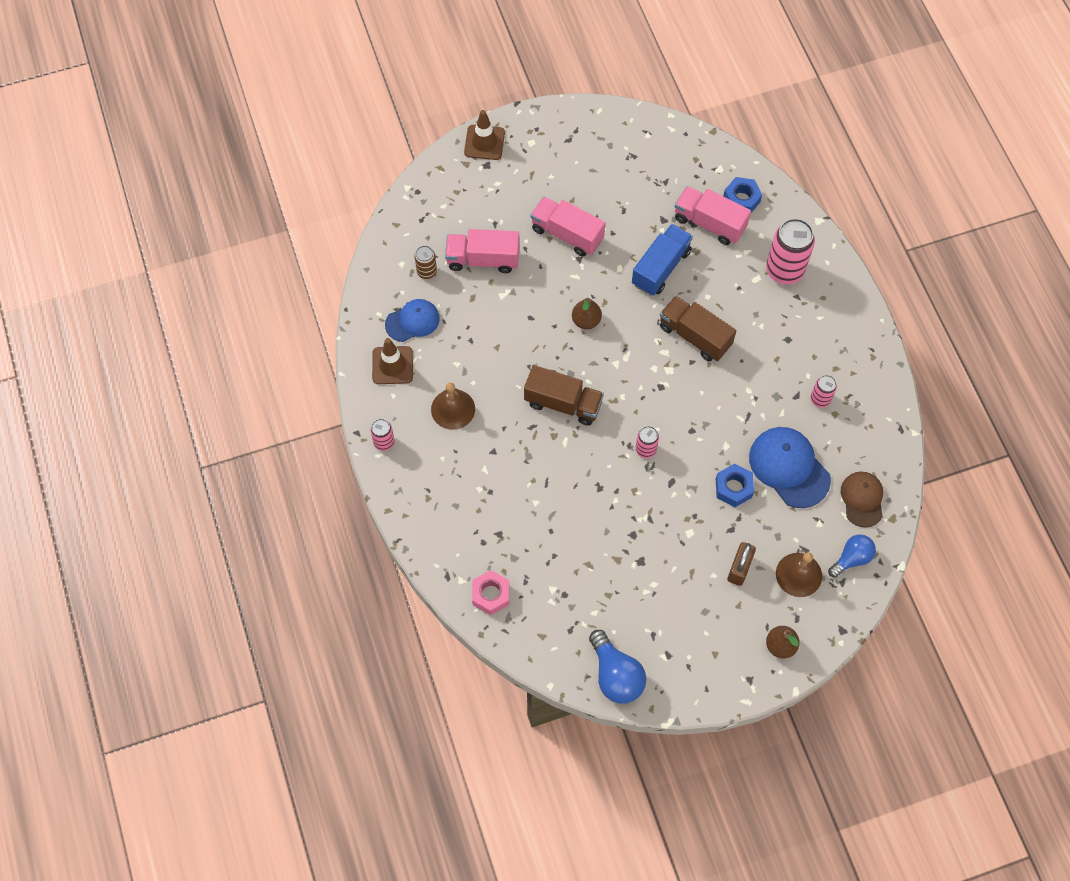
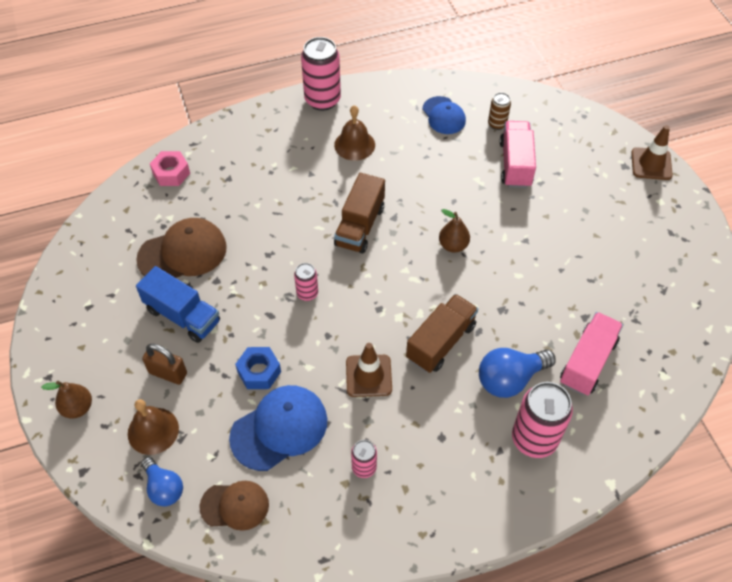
camera: 90 degrees right, 10 degrees down
pink can [370,419,395,451] -> pink can [301,37,341,111], size x1.93
brown traffic cone [372,338,413,384] -> brown traffic cone moved to [346,343,392,397]
pink truck [531,197,605,256] -> none
blue light bulb [589,630,646,704] -> blue light bulb moved to [479,348,556,398]
blue truck [632,224,693,296] -> blue truck moved to [136,266,220,343]
blue nut [723,177,762,213] -> none
none -> brown cap [136,218,227,278]

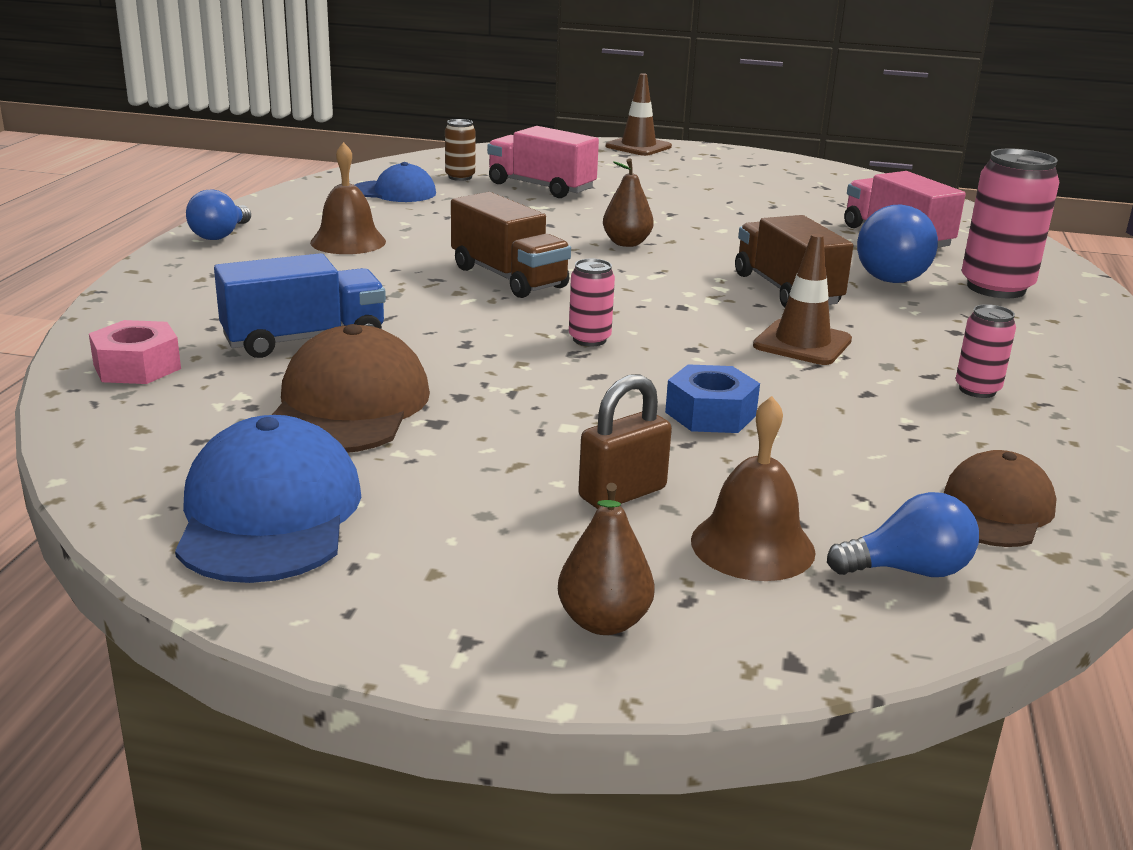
camera: 60 degrees left, 30 degrees down
blue truck [136,266,220,343] -> blue truck moved to [214,253,386,358]
blue cap [229,385,328,471] -> blue cap moved to [175,415,361,583]
pink can [301,37,341,111] -> blue light bulb [186,190,251,240]

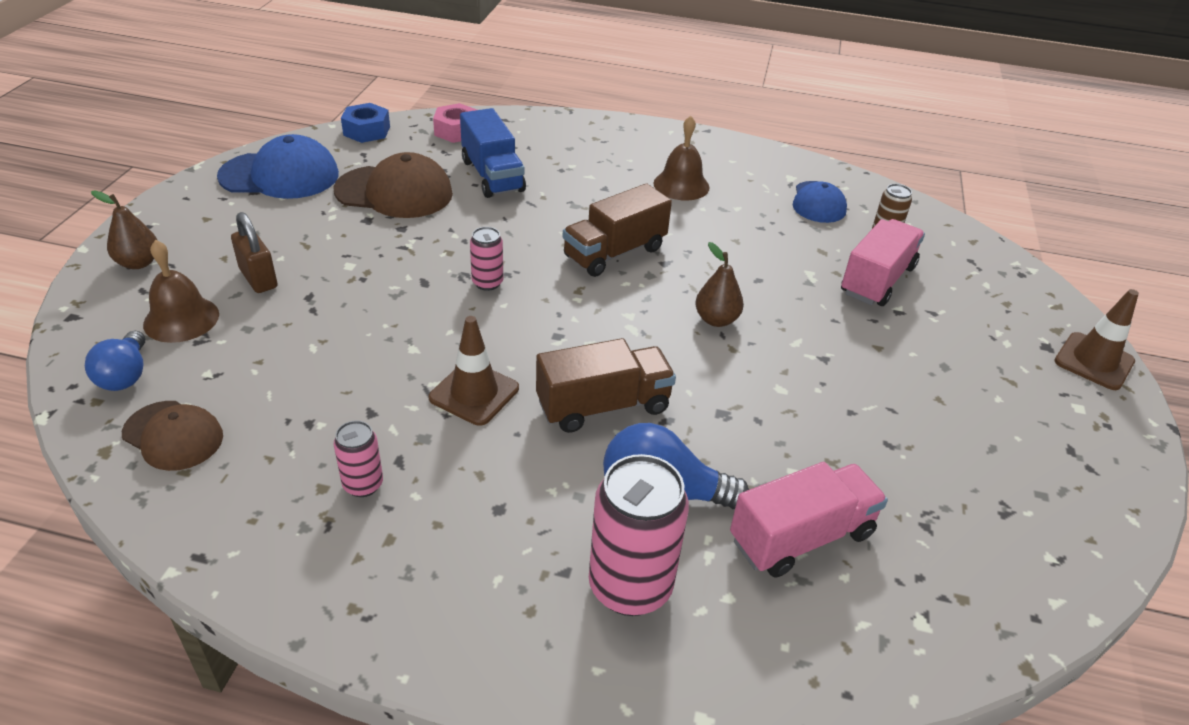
camera: 90 degrees right, 15 degrees up
blue light bulb [186,190,251,240] -> none
blue nut [665,364,760,433] -> blue nut moved to [341,103,390,143]

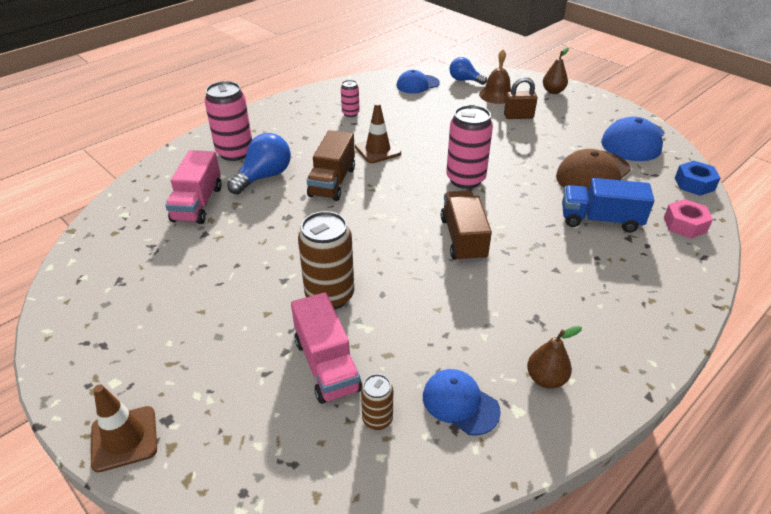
camera: 125 degrees right, 0 degrees up
brown cap [122,401,223,471] -> blue cap [397,70,440,94]
pink can [470,227,503,291] -> pink can [446,105,493,189], size x1.93
brown bell [653,116,710,200] -> none
brown pear [695,242,744,327] -> brown pear moved to [527,326,582,389]
none -> brown can [298,211,354,310]

